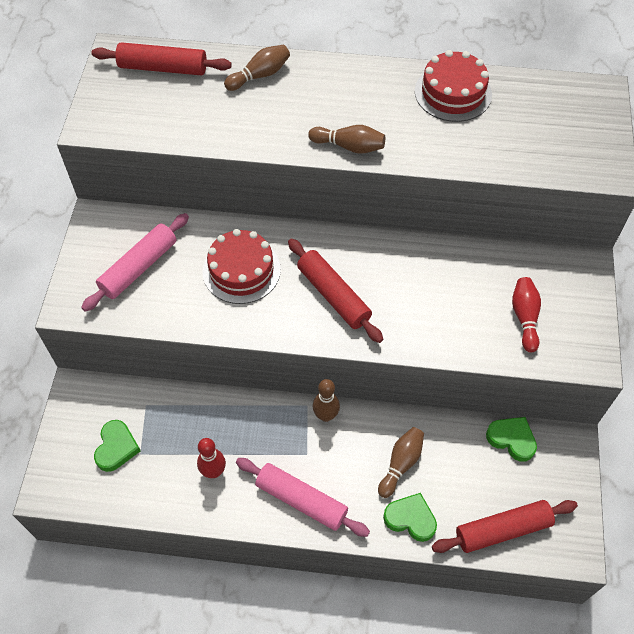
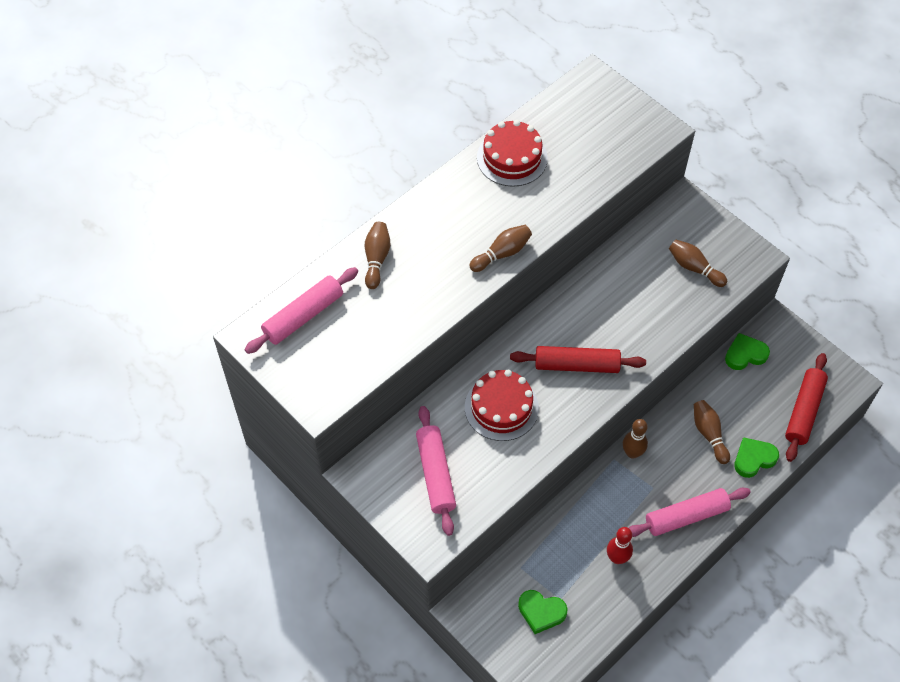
camera: 50 degrees left, 0 degrees up
red rolling pin [92,42,232,76] -> pink rolling pin [245,267,358,354]
green heart [94,420,141,472] -> green heart turned 150 degrees clockwise [518,590,568,634]
red bowling pin [512,277,541,353] -> brown bowling pin [669,240,727,287]

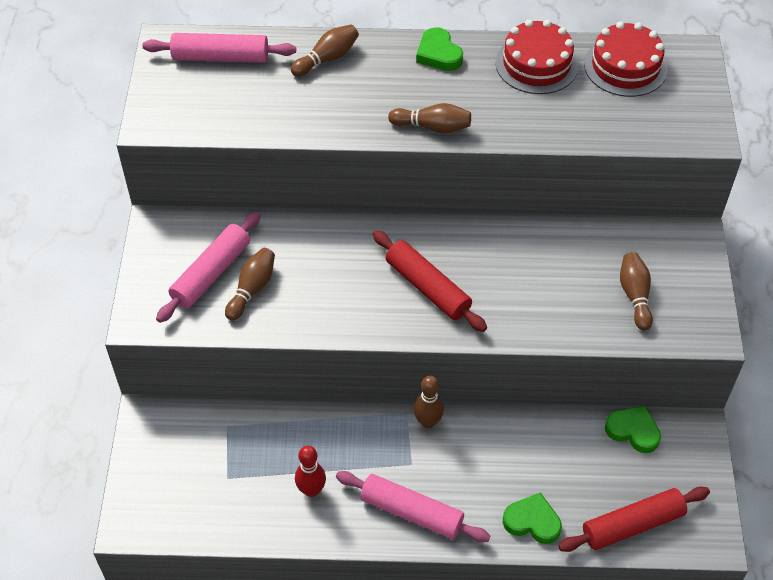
camera: 45 degrees right, 5 degrees down
red cake [465,370,539,441] -> red cake moved to [584,22,668,97]
green heart [518,590,568,634] -> green heart moved to [416,27,463,71]
brown bowling pin [694,400,730,464] -> brown bowling pin moved to [225,248,275,321]

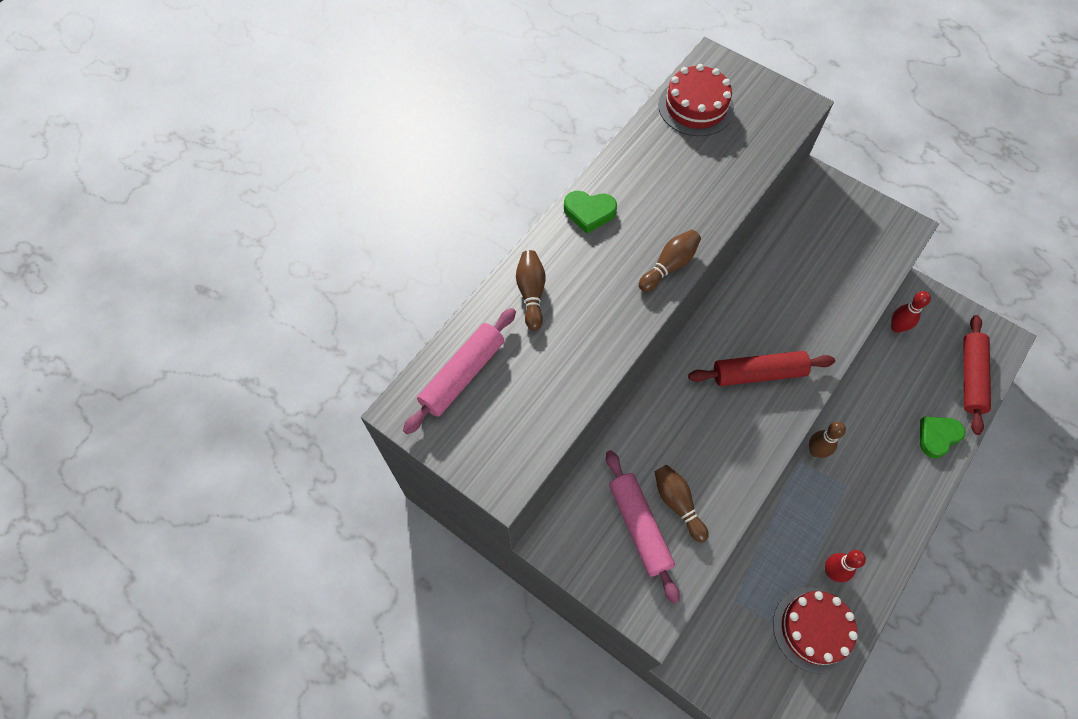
camera: 55 degrees left, 10 degrees up
pink rolling pin [336,471,490,542] -> none
red cake [495,20,578,94] -> red cake moved to [773,587,858,674]
green heart [605,405,661,453] -> red bowling pin [891,291,931,333]
brown bowling pin [620,252,653,331] -> none

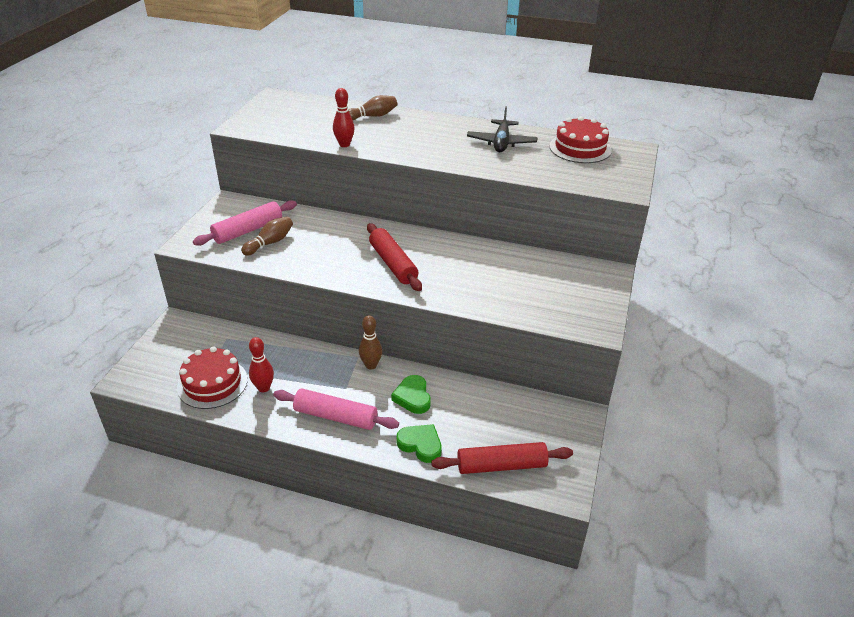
camera: 70 degrees right, 25 degrees down
pink rolling pin [403,308,516,435] -> pink rolling pin moved to [273,389,399,430]
green heart [564,191,617,234] -> green heart moved to [391,375,431,414]
brown bowling pin [639,230,701,292] -> none
red bowling pin [891,291,931,333] -> red bowling pin moved to [333,88,354,147]
none -> black plane [467,106,538,152]

